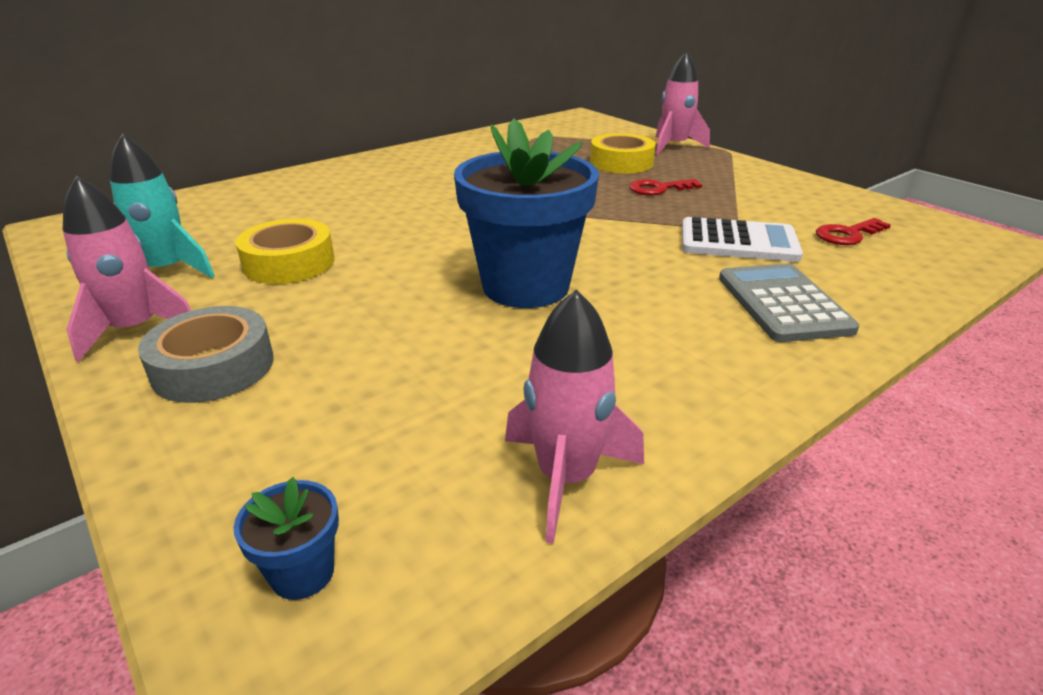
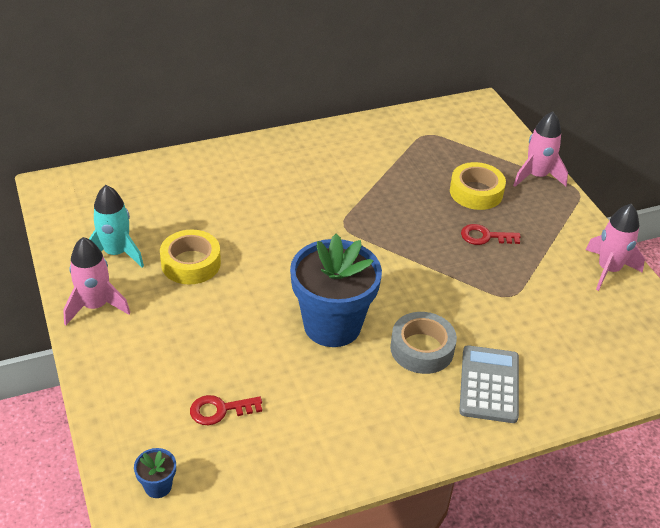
camera: 15 degrees right, 10 degrees up
grey tape [138,306,274,403] -> grey tape moved to [390,312,457,374]
pink rocket [505,290,644,544] -> pink rocket moved to [586,204,645,291]
white calculator [682,217,803,262] -> none
red key [816,218,891,245] -> red key moved to [190,395,262,425]

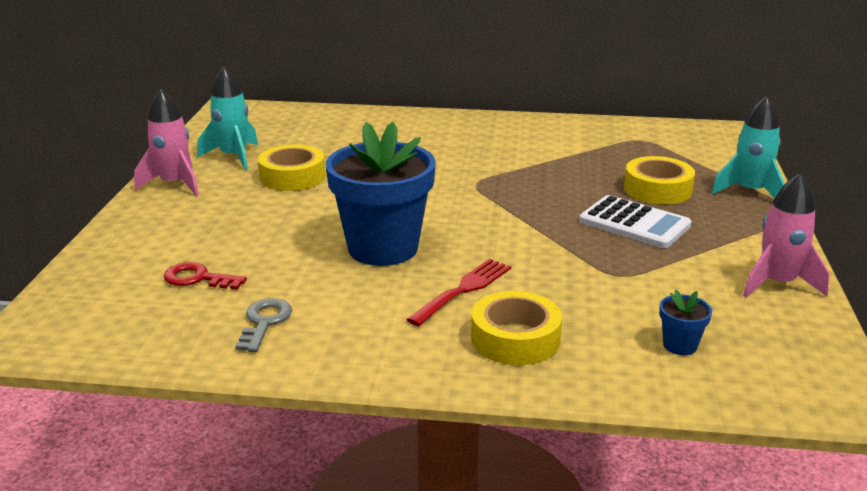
camera: 30 degrees right, 15 degrees down
blue flower pot [134,448,176,498] -> blue flower pot moved to [659,290,712,355]
grey tape [390,312,457,374] -> red fork [406,259,511,326]
grey calculator [459,345,519,423] -> yellow tape [471,291,562,365]
red key [461,224,521,245] -> white calculator [579,195,692,248]
pink rocket [513,112,568,187] -> turquoise rocket [711,96,785,198]
none -> grey key [235,298,292,352]

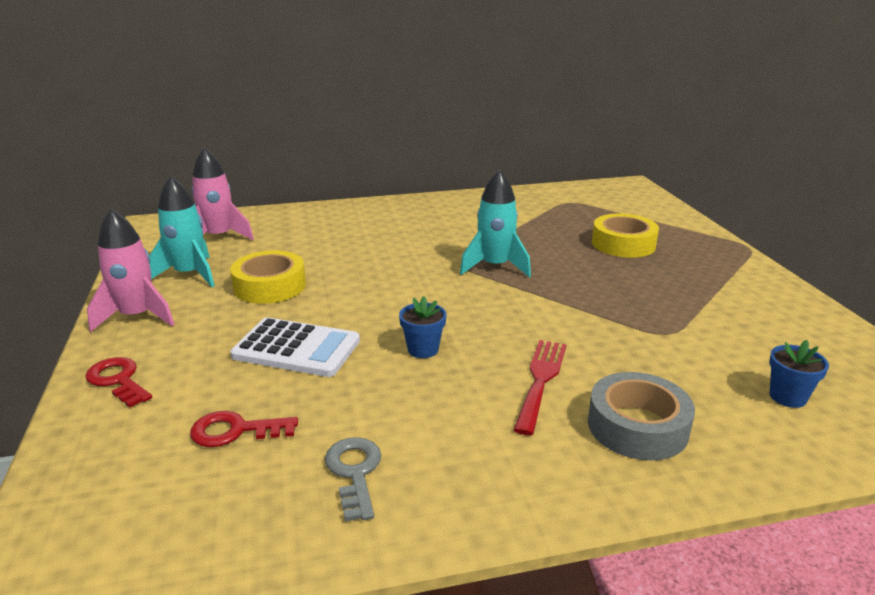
camera: 20 degrees left, 0 degrees up
blue flower pot [326,122,436,266] -> blue flower pot [399,296,446,358], size x0.40
yellow tape [471,291,562,365] -> grey tape [588,372,695,461]
white calculator [579,195,692,248] -> white calculator moved to [230,317,360,377]
turquoise rocket [711,96,785,198] -> turquoise rocket moved to [460,170,531,277]
pink rocket [743,173,829,298] -> pink rocket moved to [192,147,254,240]
none -> red key [85,357,152,408]

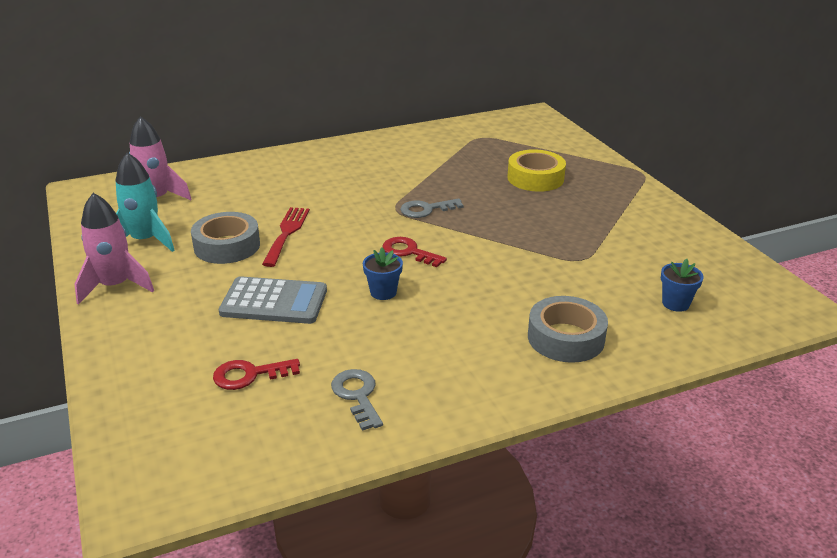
camera: 10 degrees left, 5 degrees up
red key [85,357,152,408] -> red key moved to [382,237,447,267]
yellow tape [230,250,306,304] -> grey tape [191,212,260,264]
white calculator [230,317,360,377] -> grey calculator [219,276,327,324]
turquoise rocket [460,170,531,277] -> grey key [400,198,464,218]
red fork [514,340,567,435] -> red fork moved to [262,207,310,267]

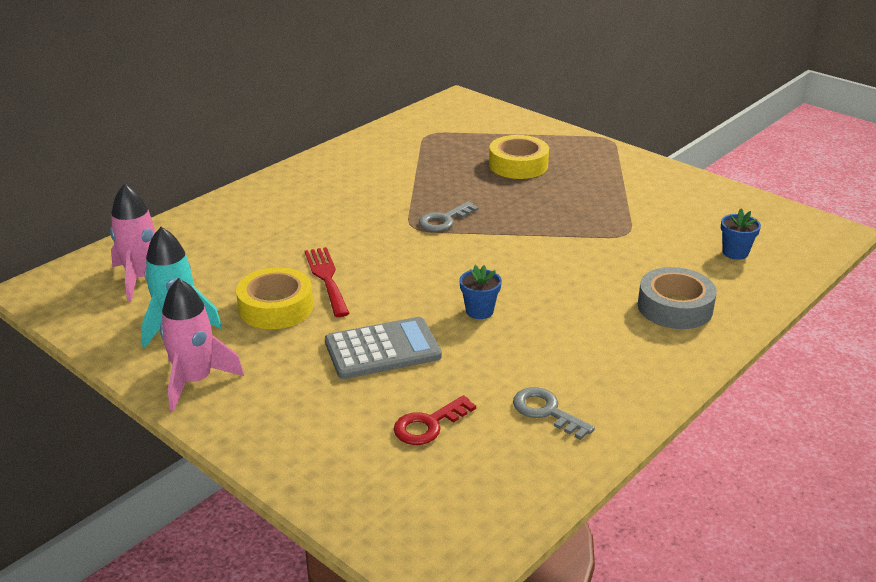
camera: 25 degrees left, 0 degrees up
grey tape [191,212,260,264] -> yellow tape [236,267,313,329]
red key [382,237,447,267] -> none

